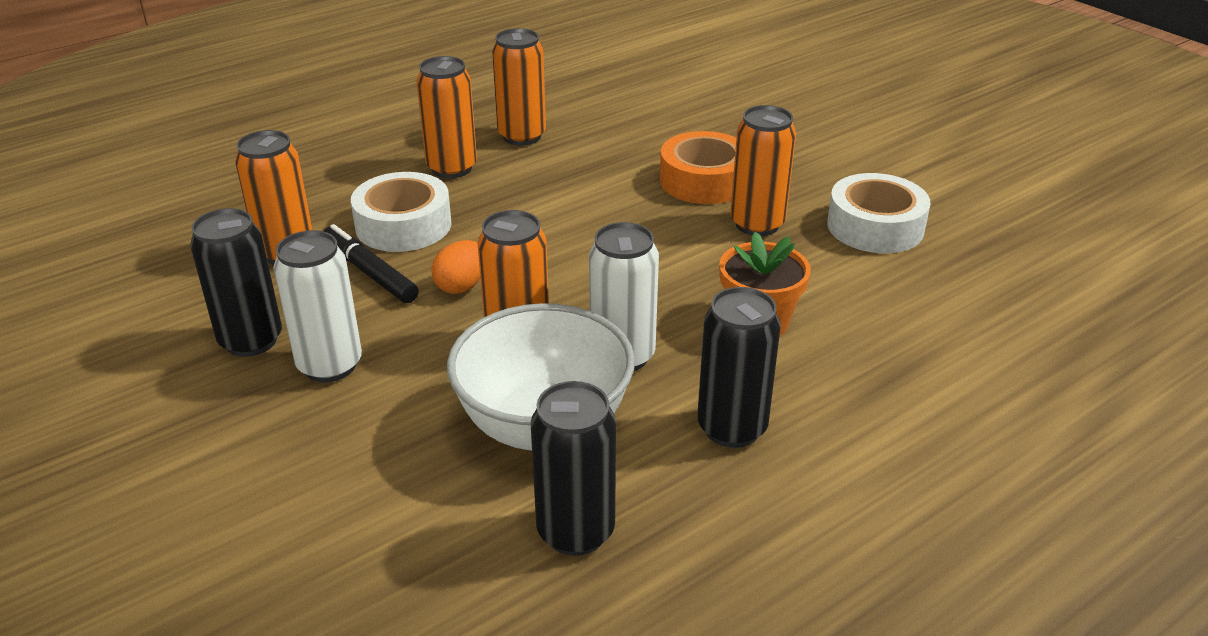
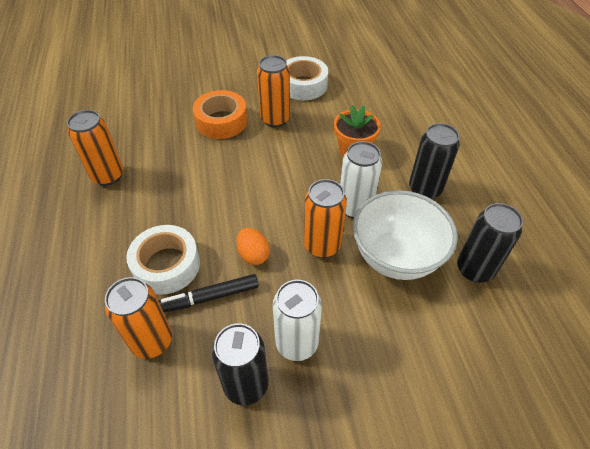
camera: 65 degrees left, 15 degrees up
orange can [416,56,477,178] -> none

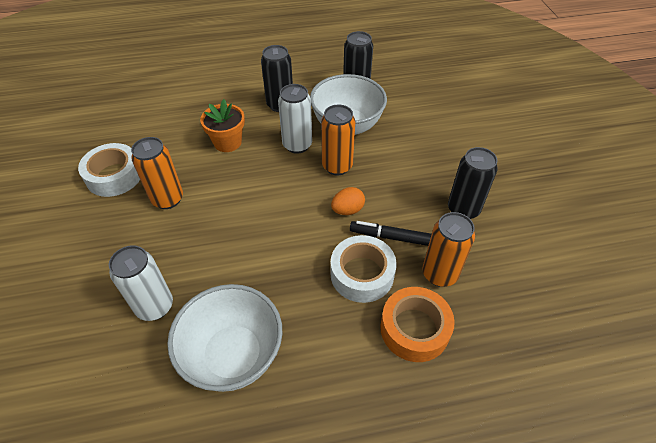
camera: 90 degrees left, 0 degrees up
orange can [67,110,123,186] -> white bowl [167,284,283,392]
black marker [158,274,259,312] -> black marker turned 120 degrees clockwise [350,221,432,246]
orange tape [193,90,247,139] -> orange tape moved to [380,287,455,362]
white can [272,280,322,361] -> white can moved to [109,245,173,321]

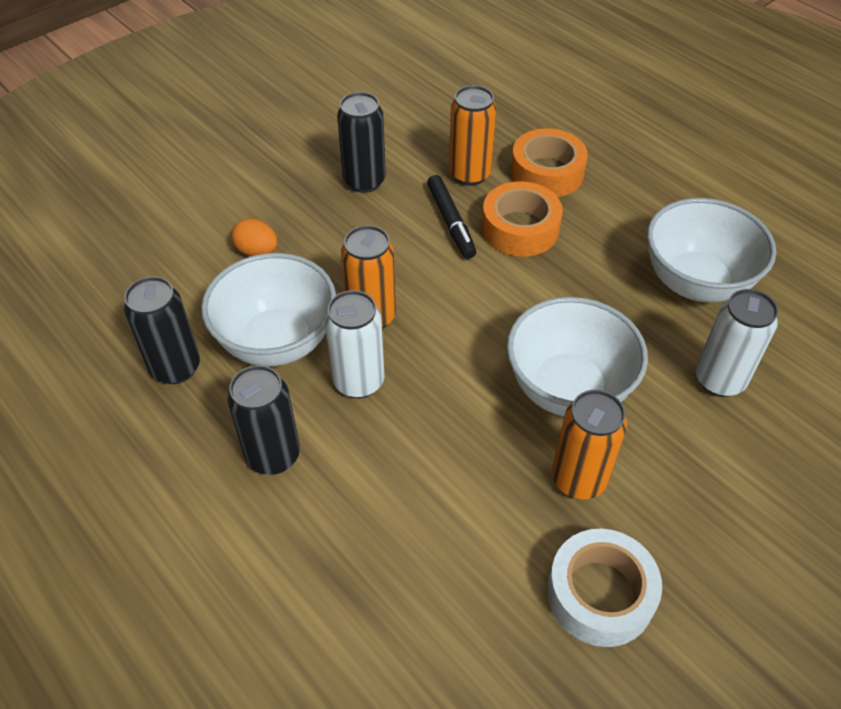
camera: 120 degrees left, 0 degrees up
orange flower pot [200,99,245,152] -> none
white tape [330,235,397,303] -> orange tape [482,181,563,257]
orange egg [331,187,365,215] -> orange egg moved to [231,218,278,256]
none -> white bowl [507,297,648,416]

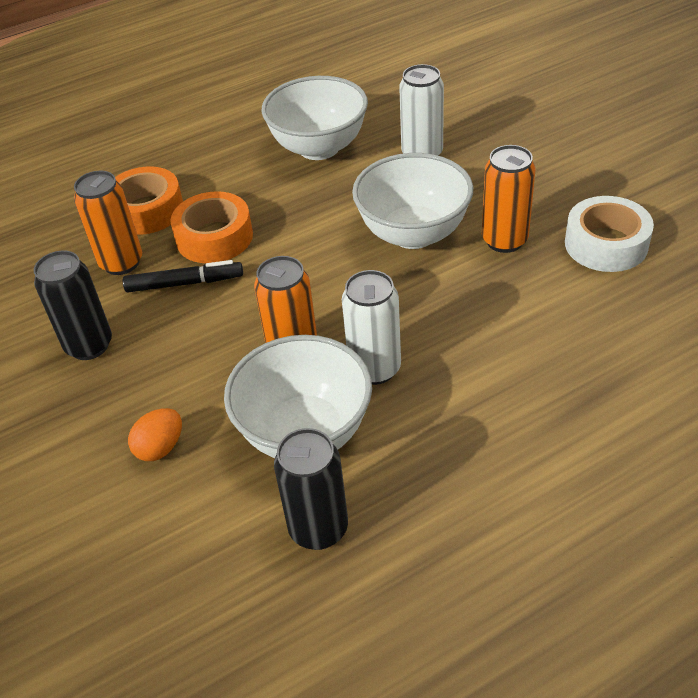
camera: 75 degrees left, 5 degrees down
black can [227,365,300,475] -> none

